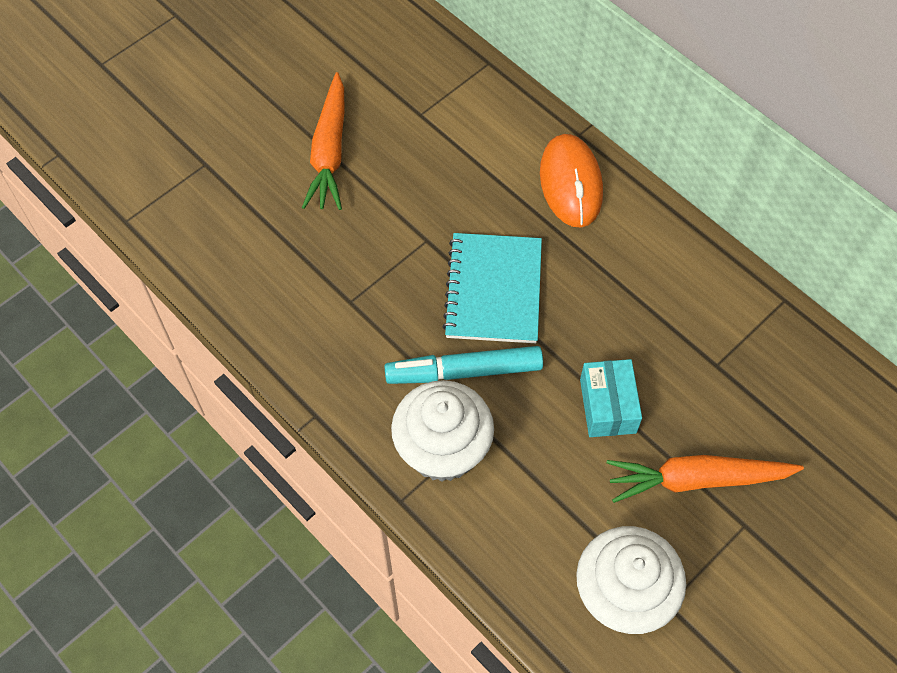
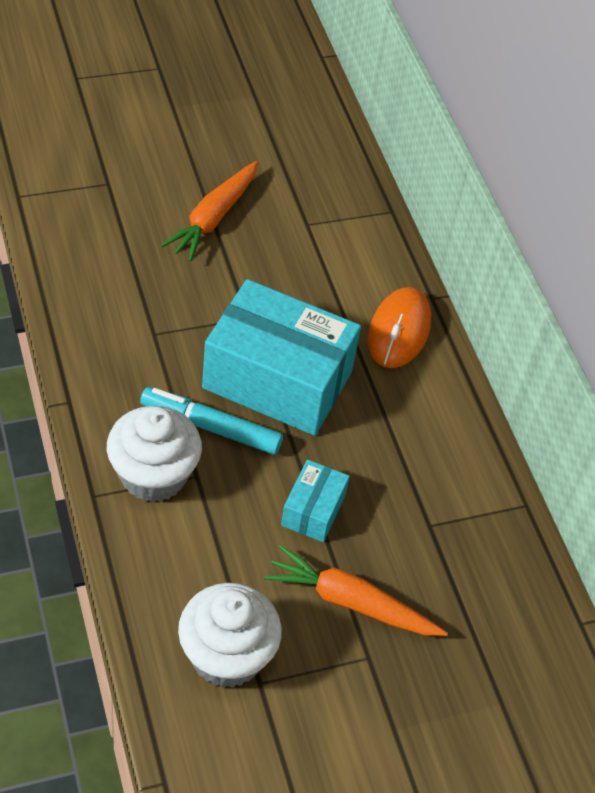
camera: 20 degrees right, 10 degrees down
turquoise notebook [442,233,542,343] -> turquoise box [202,279,361,436]

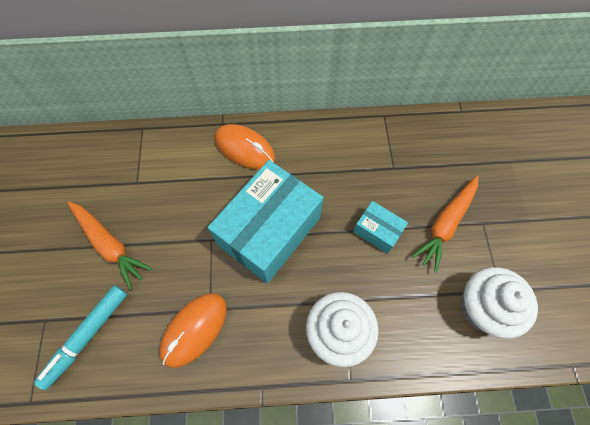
camera: 70 degrees left, 15 degrees up
turquoise marker [140,387,283,455] -> turquoise marker moved to [34,285,127,390]
none -> orange mouse [159,294,227,368]

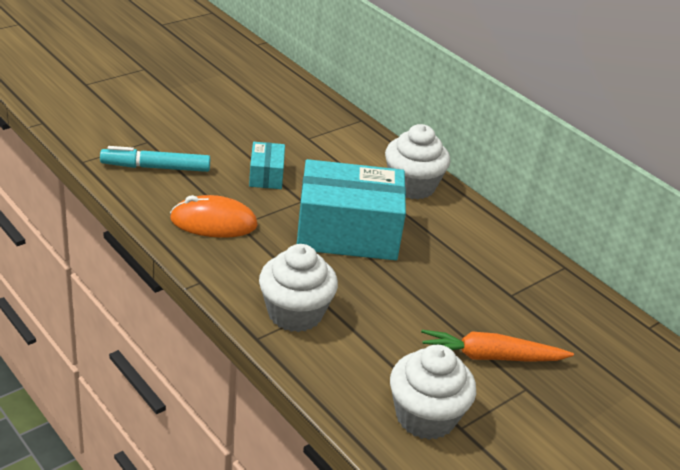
camera: 50 degrees right, 30 degrees down
orange carrot [67,202,153,290] -> none
orange mouse [215,124,275,169] -> white cupcake [385,124,450,199]
turquoise box [353,201,408,254] -> turquoise box moved to [249,142,285,189]

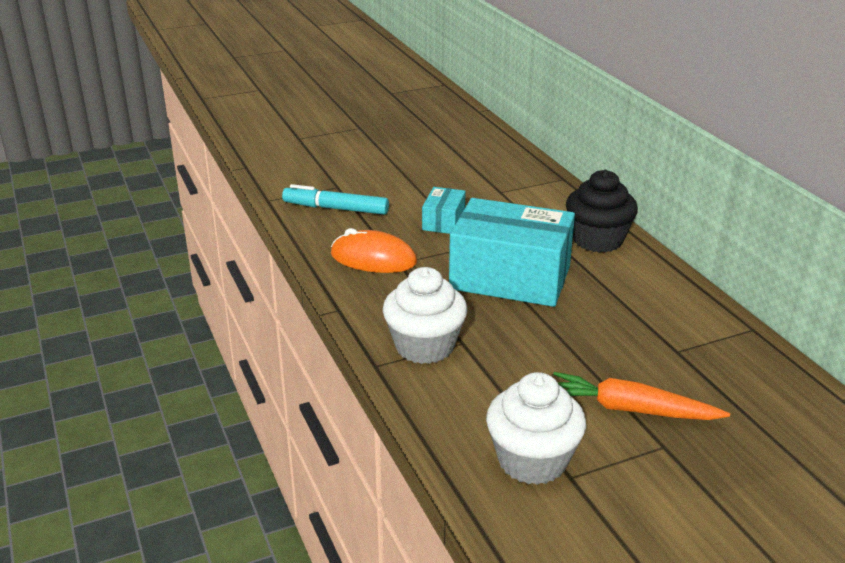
camera: 20 degrees right, 5 degrees down
white cupcake [385,124,450,199] -> black cupcake [566,170,638,253]

